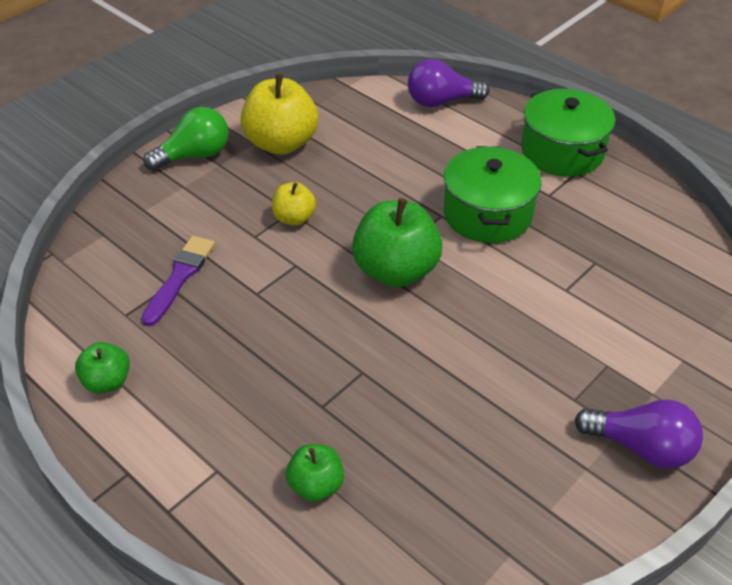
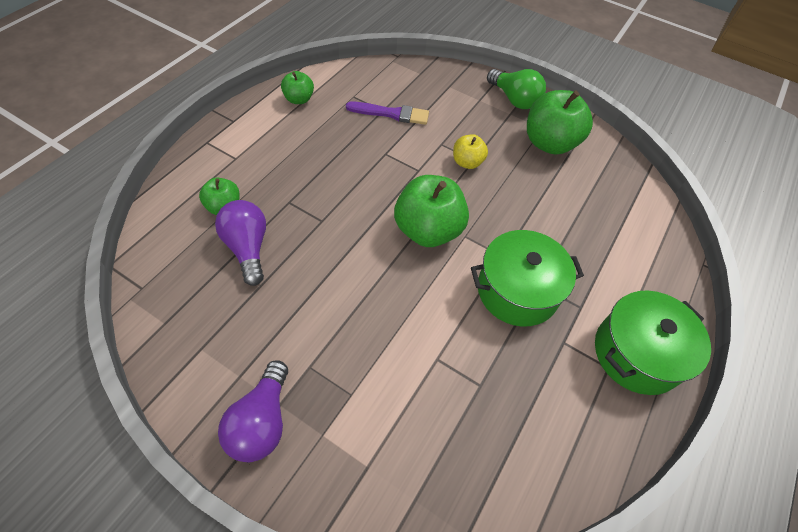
camera: 75 degrees right, 10 degrees up
yellow apple [241,74,318,155] -> green apple [527,90,593,155]
purple light bulb [408,59,490,107] -> purple light bulb moved to [215,200,266,286]

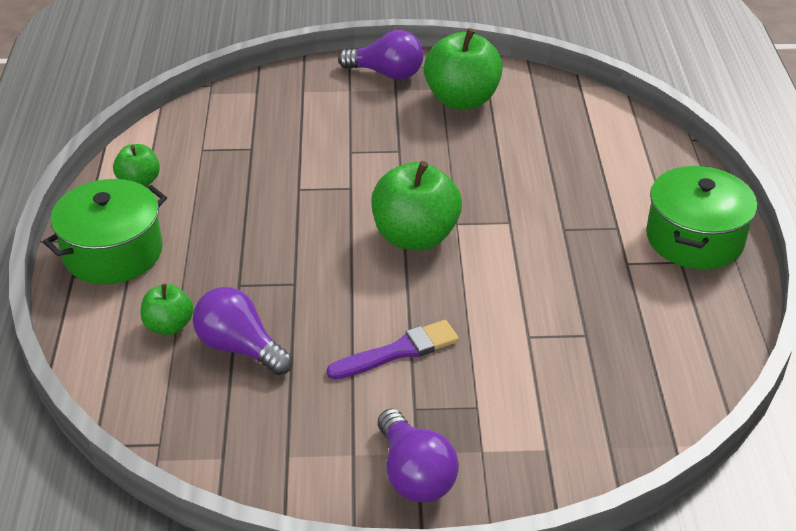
camera: 30 degrees left, 15 degrees down
purple brush [346,102,429,125] -> purple brush moved to [327,320,459,380]
yellow apple [453,134,488,169] -> none
green pot [471,230,584,327] -> green pot moved to [43,179,167,284]
green light bulb [487,69,546,109] -> purple light bulb [338,30,424,80]

